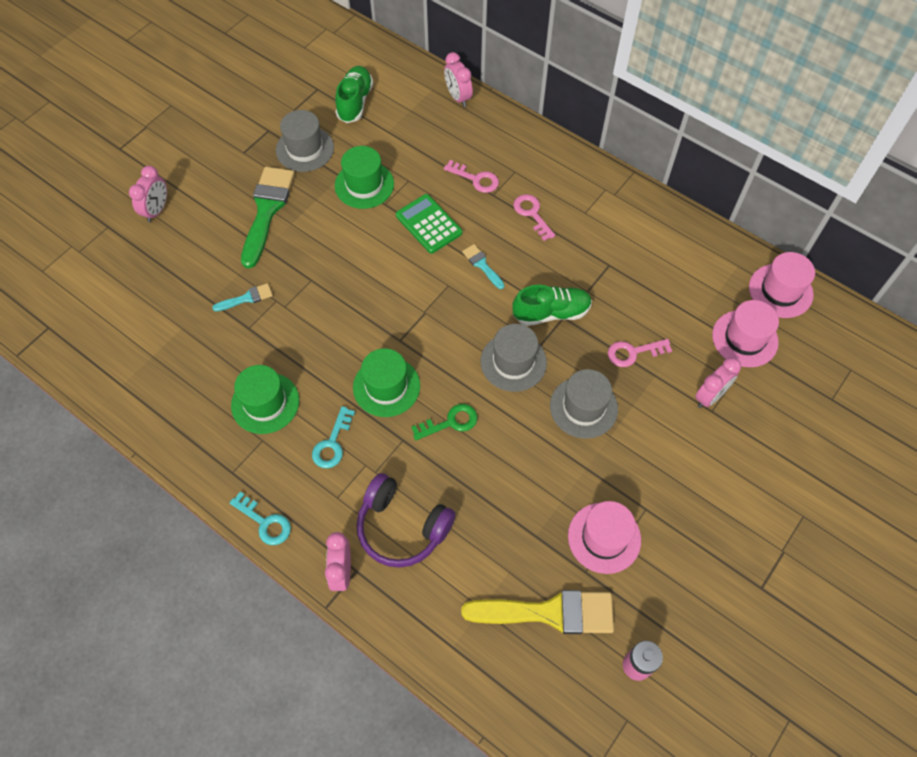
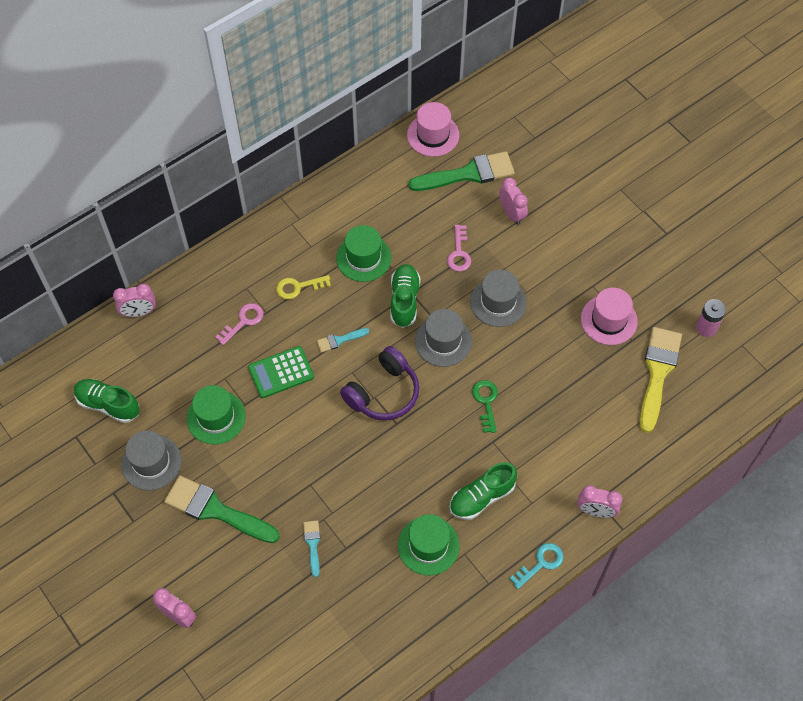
camera: 75 degrees left, 0 degrees up
turquoise key [312,406,355,468] -> green shoe [449,462,517,520]
green hat [353,348,420,417] -> green hat moved to [336,225,391,282]
purple headphones [356,473,456,568] -> purple headphones moved to [340,346,420,421]
pink key [513,194,556,241] -> yellow key [276,275,331,299]
pink hat [712,300,779,367] -> green brush [408,151,515,191]

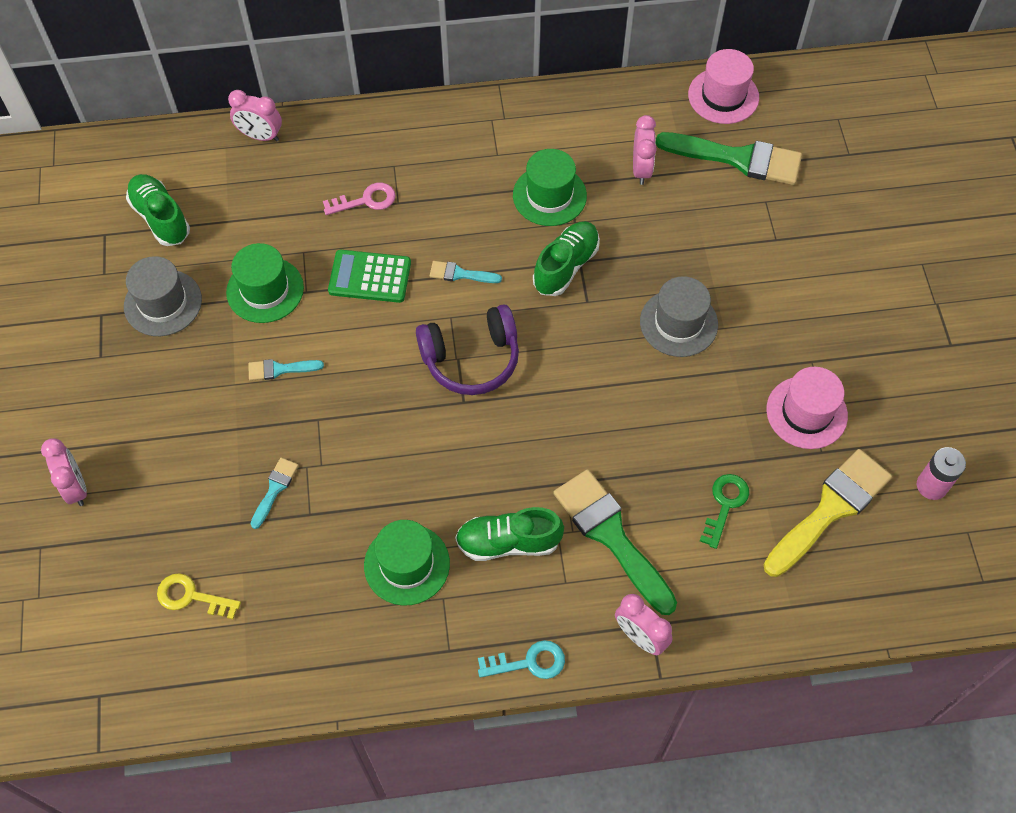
camera: 30 degrees right, 0 degrees up
green brush [164,476,280,543] -> green brush moved to [553,469,677,615]
yellow key [276,275,331,299] -> yellow key moved to [157,573,241,619]
grey hat [415,309,472,367] -> none
pink key [447,225,471,272] -> none
green key [472,380,498,433] -> green key moved to [700,474,749,549]
pink clock [499,178,528,225] -> pink clock moved to [633,115,657,185]
none -> turquoise brush [248,359,324,381]

